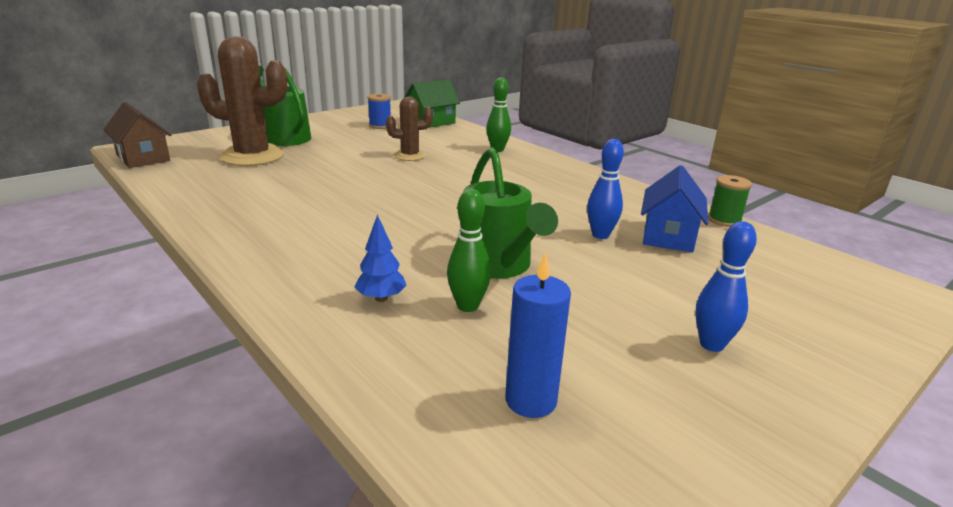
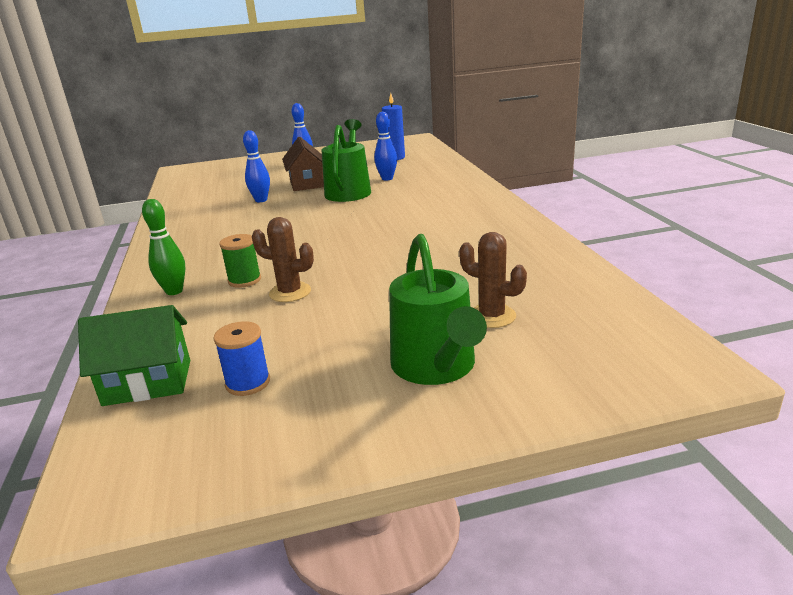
camera: 150 degrees left, 0 degrees up
brown house [103,102,172,168] -> brown house moved to [282,137,324,191]
brown cactus [197,36,287,166] -> brown cactus [459,232,527,328], size x0.53
blue tree [355,214,407,302] -> none
green bowling pin [447,189,491,312] -> blue bowling pin [374,112,397,181]
blue house [641,165,708,253] -> none
green spool [708,175,752,227] -> green spool moved to [219,234,261,288]

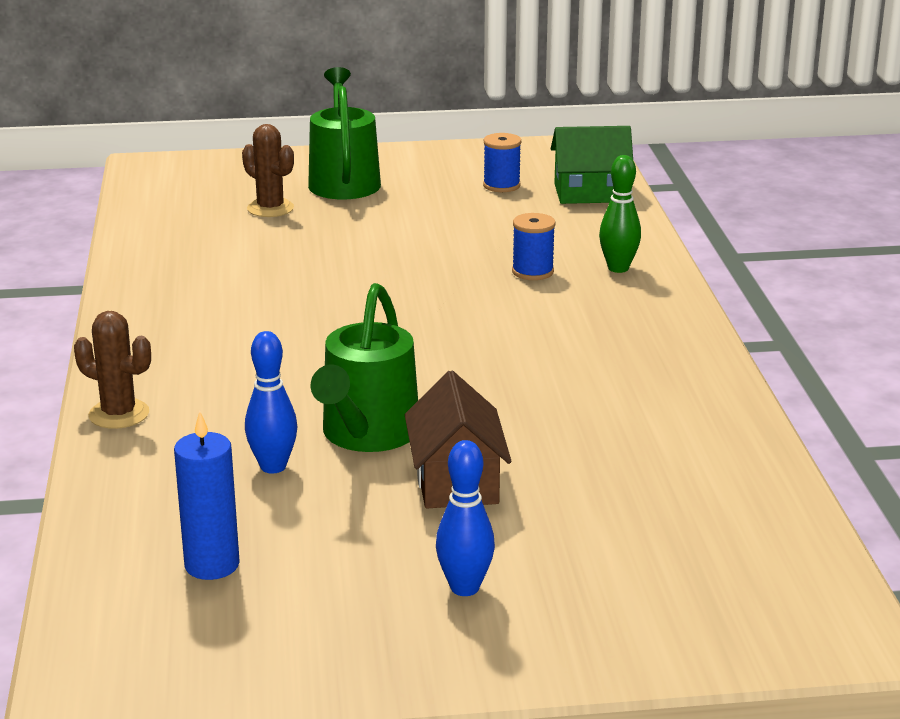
camera: 175 degrees left, 0 degrees up
green spool [219,234,261,288] -> blue spool [512,213,555,280]
blue bowling pin [243,130,270,202] -> none
brown cactus [252,217,314,302] -> brown cactus moved to [74,311,151,429]

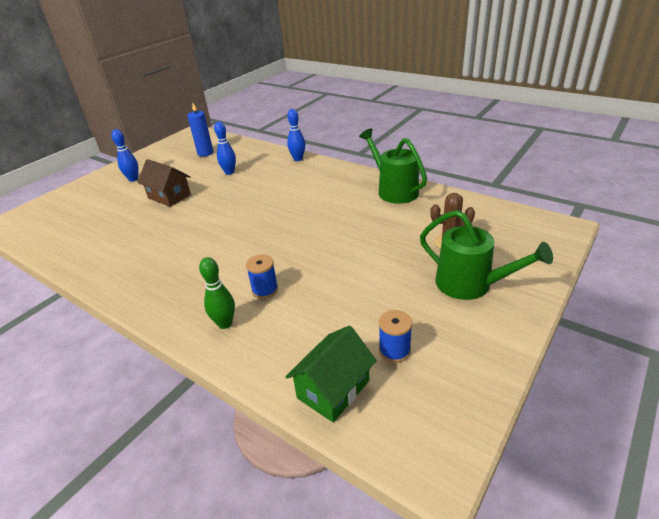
camera: 135 degrees right, 10 degrees up
brown cactus [74,311,151,429] -> blue bowling pin [287,109,305,161]
green watering can [311,283,418,452] -> green watering can moved to [359,128,427,204]

